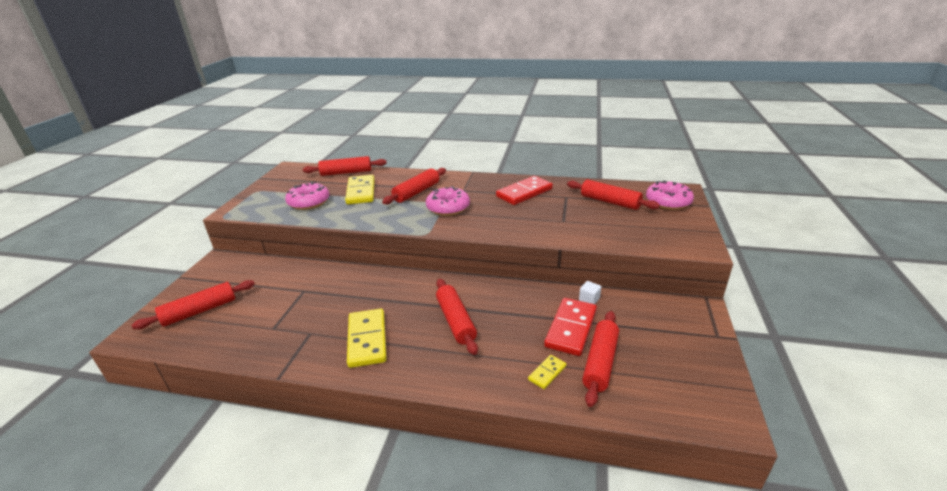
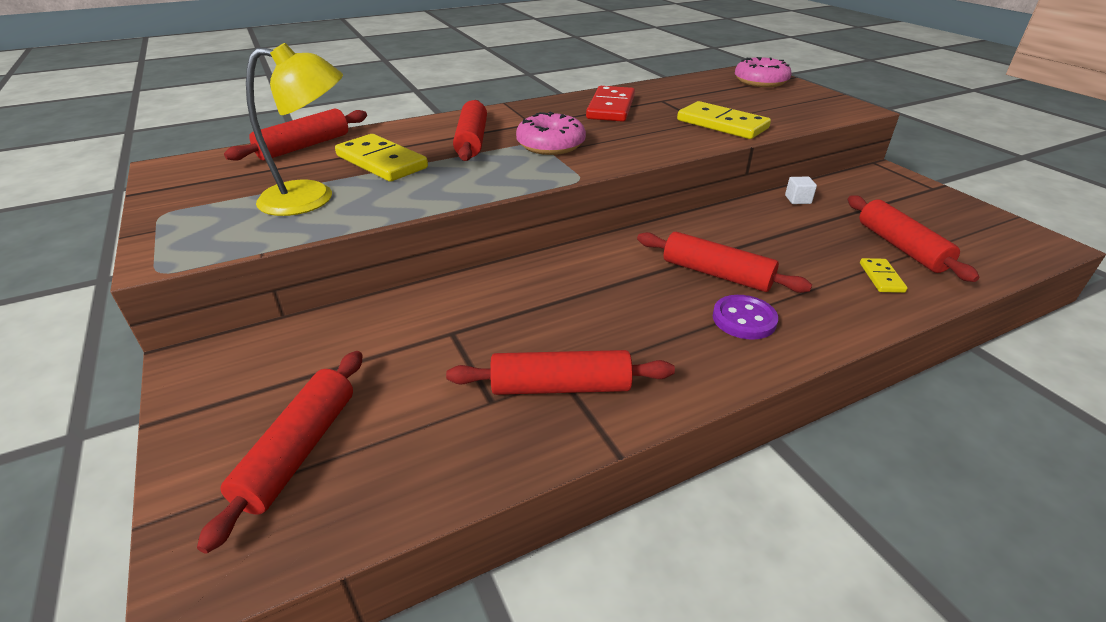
camera: 40 degrees left, 5 degrees up
pink donut [285,182,330,210] -> yellow lamp [246,43,343,216]
yellow domino [347,309,387,368] -> yellow domino moved to [677,101,771,139]
red domino [544,298,597,356] -> none
red rolling pin [567,180,660,210] -> red rolling pin moved to [446,350,675,395]
none -> purple button [713,295,778,340]

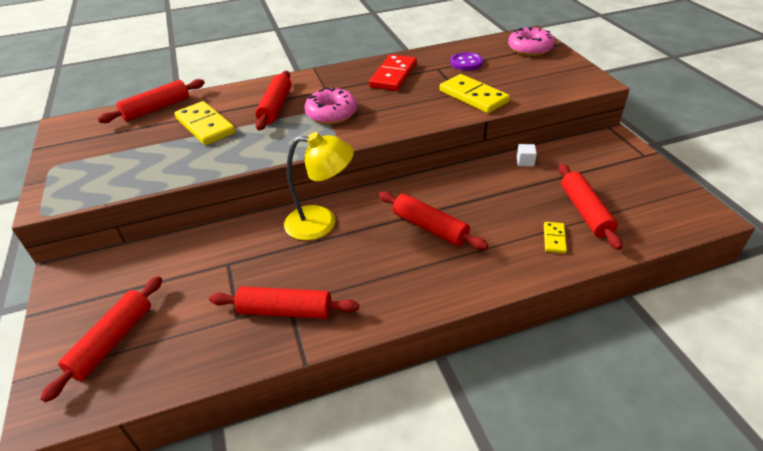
camera: 10 degrees right, 5 degrees up
yellow lamp [246,43,343,216] -> yellow lamp moved to [284,132,354,241]
purple button [713,295,778,340] -> purple button moved to [450,52,483,71]

